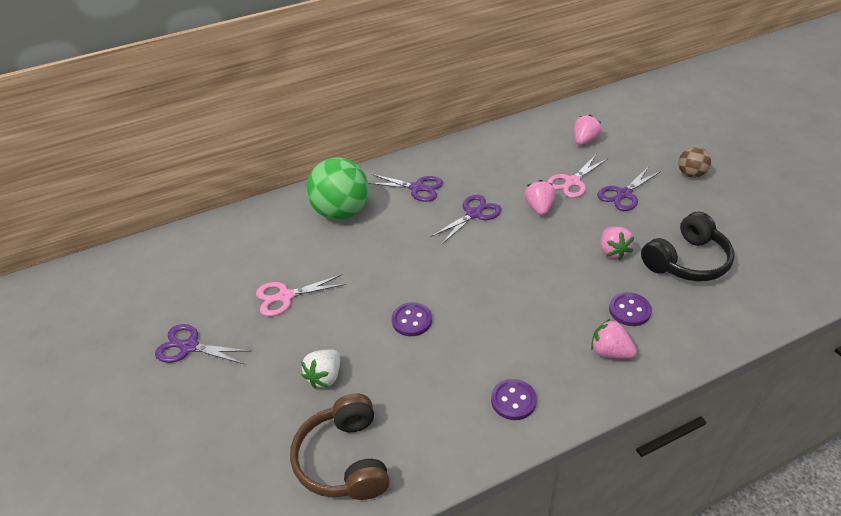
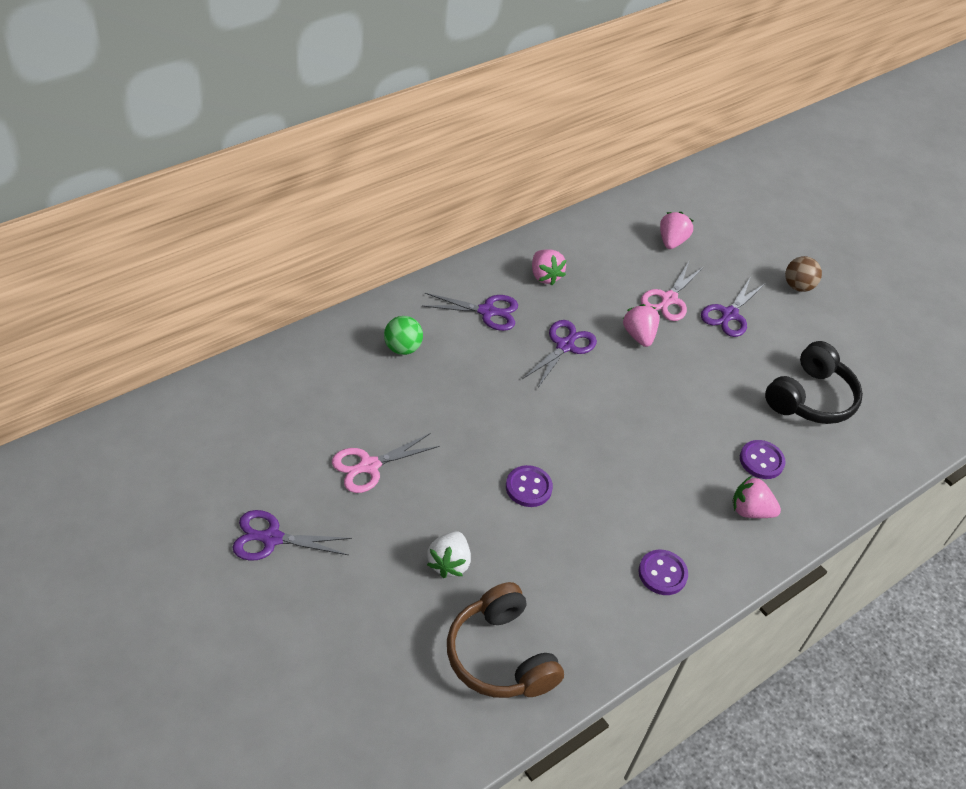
camera: 20 degrees left, 5 degrees up
green ball [306,157,369,220] -> green ball [384,316,423,355], size x0.51
pink strawberry [600,227,634,260] -> pink strawberry moved to [532,249,566,285]

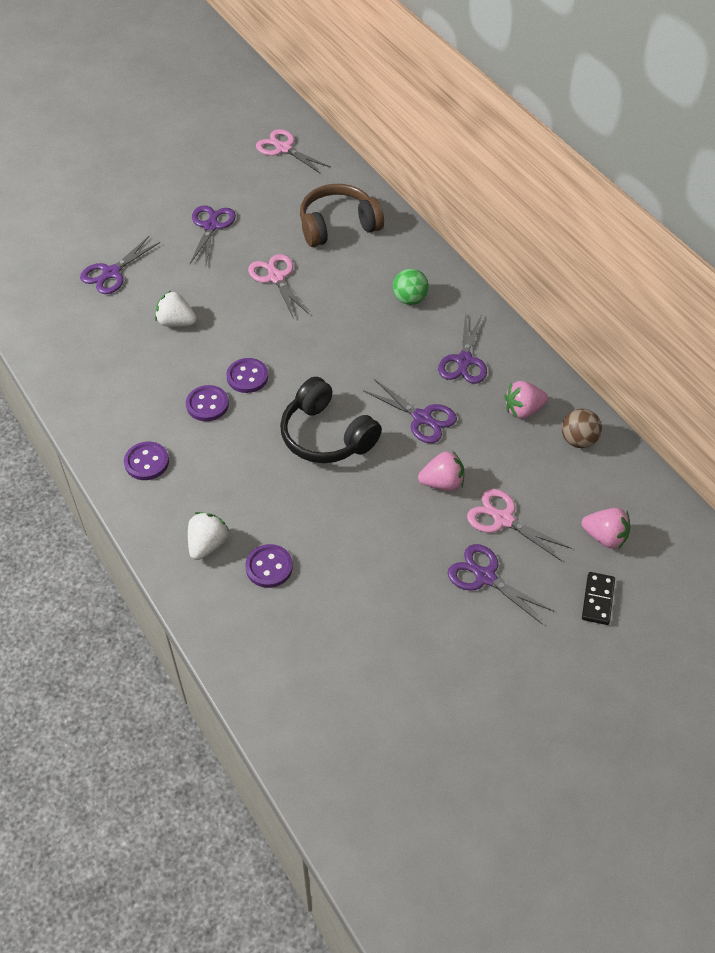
camera: 100 degrees right, 5 degrees up
brown headphones [447,582,564,698] -> brown headphones moved to [300,184,384,247]
pink strawberry [733,476,781,518] -> white strawberry [188,512,229,560]
black headphones [765,341,863,424] -> black headphones moved to [280,377,382,463]
brown ball [785,256,822,292] -> brown ball moved to [562,409,602,448]
none -> purple scissors [80,236,160,294]
none -> purple button [186,385,229,421]
none -> pink scissors [256,129,330,174]
none -> black domino [582,572,615,625]

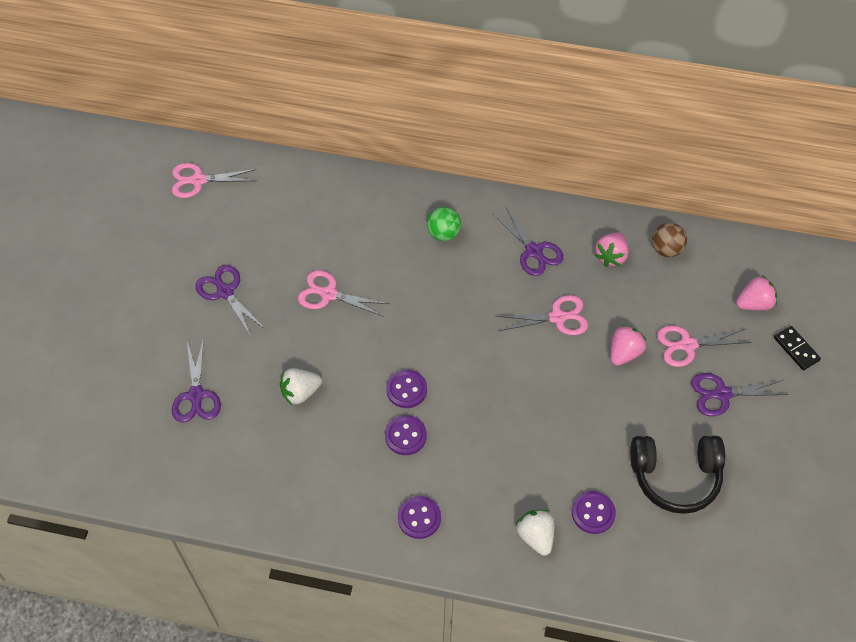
camera: 45 degrees left, 5 degrees up
black headphones [280,377,382,463] -> black headphones moved to [630,436,725,514]
brown headphones [300,184,384,247] -> none
purple scissors [363,379,457,443] -> pink scissors [496,295,588,335]

